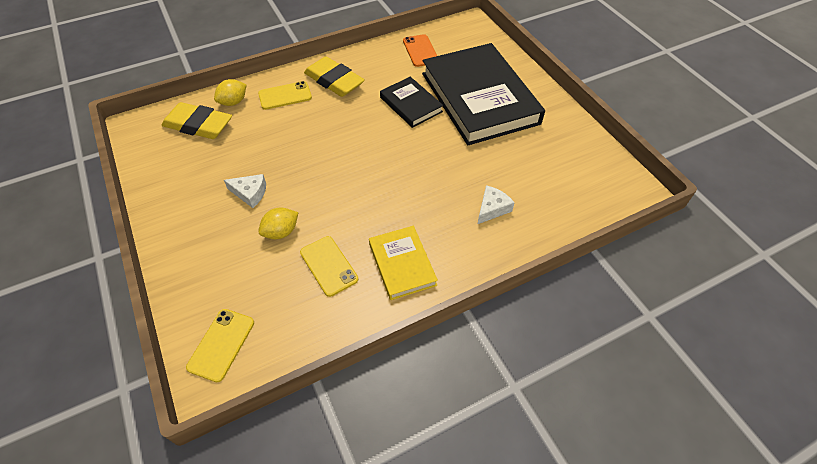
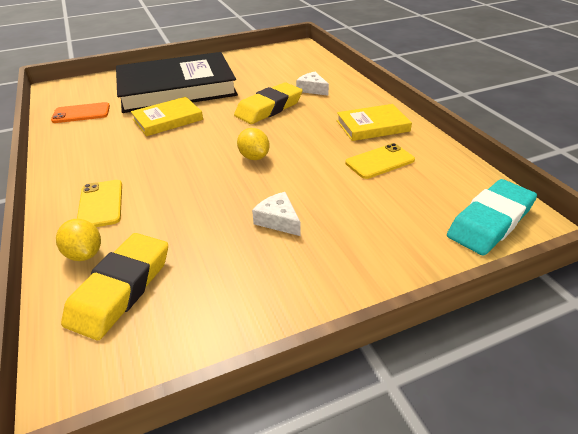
camera: 85 degrees left, 15 degrees down
yellow phone [186,309,254,382] -> turquoise eraser [447,179,537,255]
white cheese [224,174,266,208] -> white cheese turned 60 degrees counterclockwise [252,192,301,236]
yellow lemon [258,207,298,239] -> yellow lemon moved to [237,128,270,160]
yellow eraser [304,56,365,97] -> yellow eraser moved to [234,82,303,124]
black book [380,77,444,128] -> yellow book [131,97,203,136]

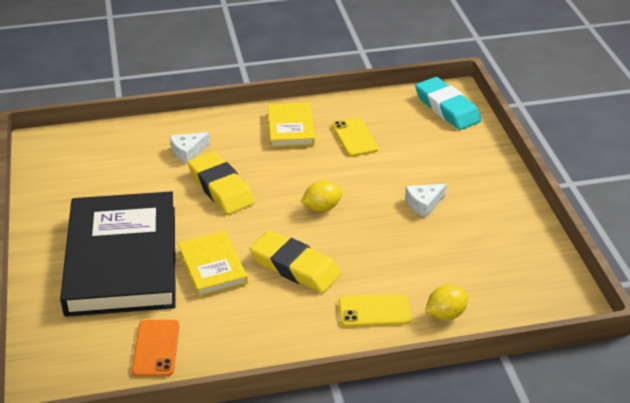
camera: 80 degrees left, 0 degrees up
yellow eraser [61,233,168,341] -> yellow eraser moved to [250,230,341,293]

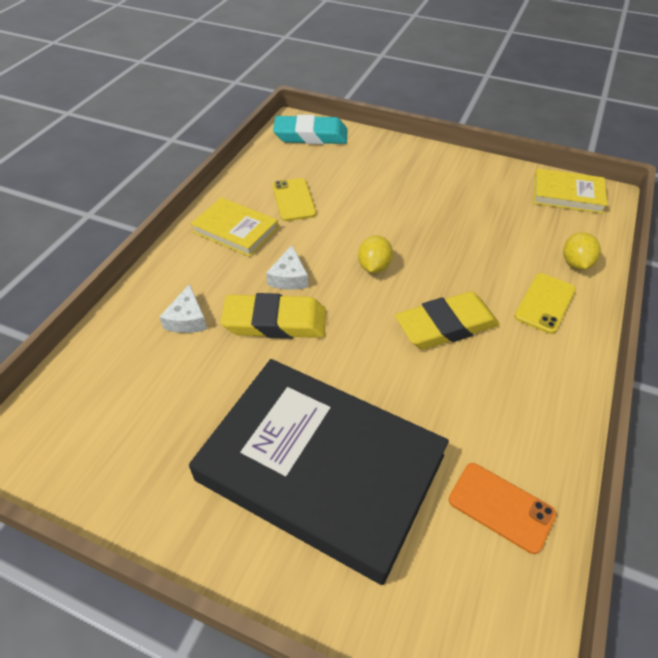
camera: 55 degrees left, 10 degrees up
yellow book [178,231,248,297] -> yellow book moved to [534,168,607,214]
yellow phone [332,118,379,157] -> yellow phone turned 60 degrees clockwise [273,178,316,221]
white cheese [405,184,447,217] -> white cheese moved to [266,245,308,290]

